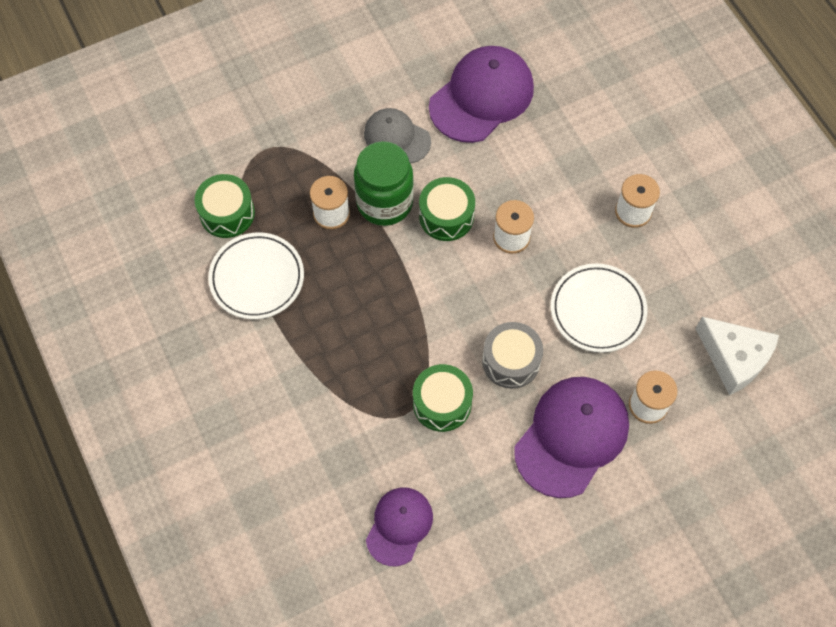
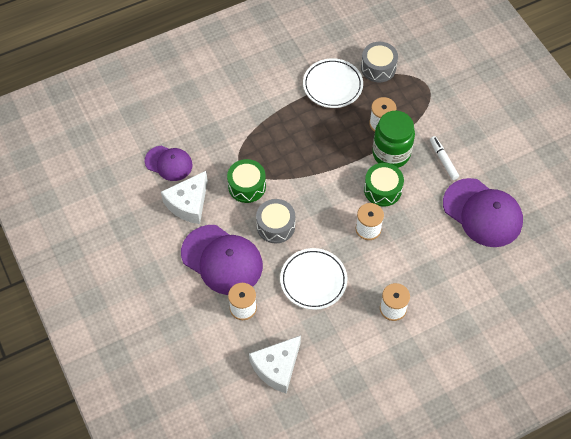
camera: 90 degrees right, 5 degrees down
green drum [194,174,255,238] -> grey drum [361,42,398,82]
grey cap [364,108,431,163] -> white marker [430,136,459,180]
none -> white cheese [161,171,208,224]

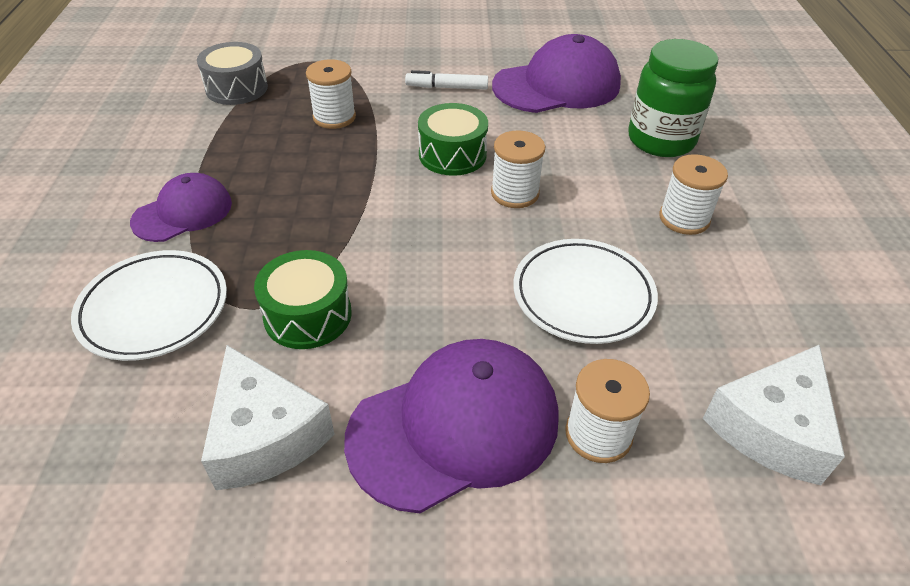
camera: 65 degrees left, 15 degrees down
purple cap [145,146,193,181] -> purple cap moved to [130,173,232,242]
white cheese [249,335,301,394] -> white cheese turned 60 degrees clockwise [703,344,845,485]
grey drum [256,199,295,244] -> none
white plate [303,58,363,108] -> white plate moved to [71,250,227,361]
green jar [372,111,415,168] -> green jar moved to [628,39,718,157]

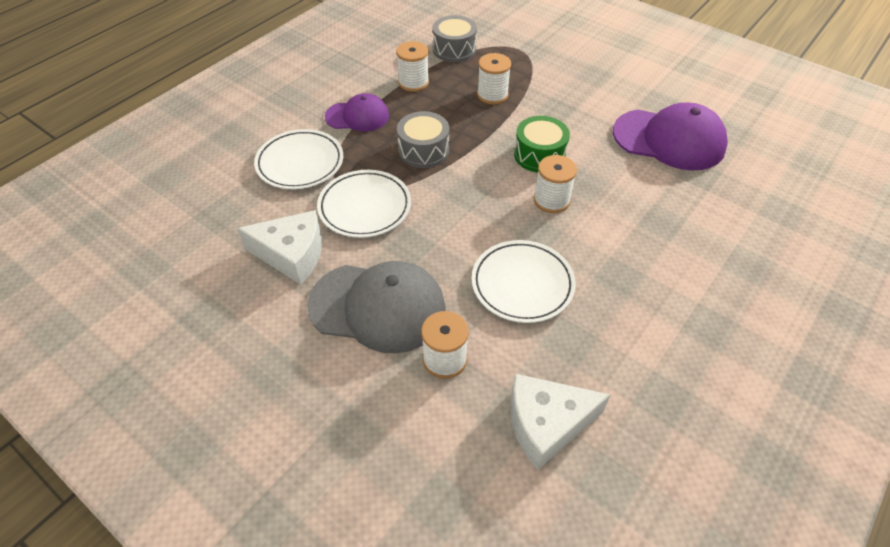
camera: 40 degrees right, 5 degrees up
white cheese [201,345,335,490] -> white cheese turned 90 degrees counterclockwise [237,210,322,285]
green drum [254,250,352,349] -> white plate [317,170,411,238]
purple cap [344,339,559,513] -> grey cap [307,261,446,354]
white marker [405,70,488,90] -> none
green jar [628,39,718,157] -> none
white spool [659,154,728,235] -> white spool moved to [396,41,429,92]
none -> grey drum [397,111,449,168]

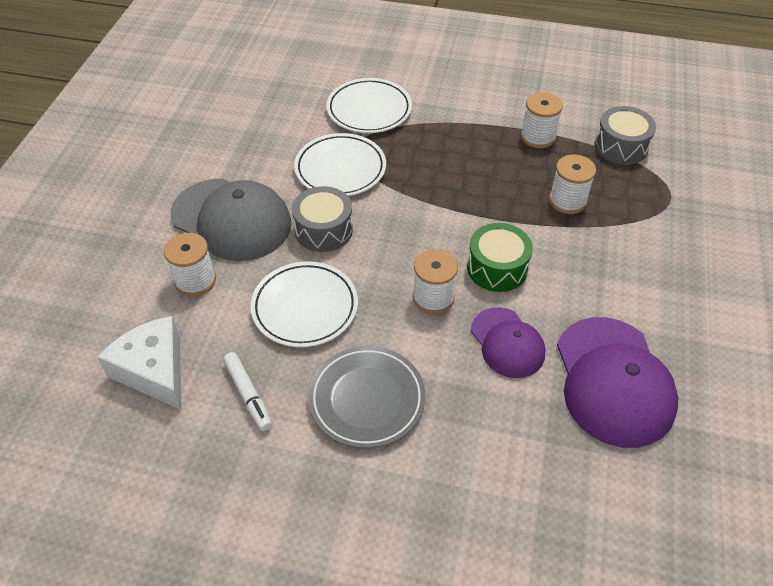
camera: 65 degrees right, 0 degrees up
white cheese [237,210,322,285] -> none
grey cap [307,261,446,354] -> grey cap turned 45 degrees counterclockwise [171,178,291,261]
purple cap [325,93,389,132] -> purple cap moved to [471,307,545,378]
grey drum [397,111,449,168] -> grey drum moved to [292,186,353,252]
none -> white marker [223,352,272,431]
none -> grey plate [308,346,425,448]

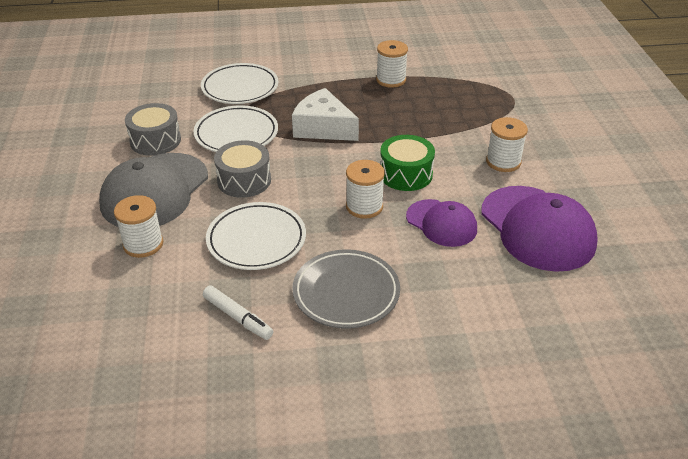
camera: 20 degrees left, 10 degrees down
white cheese [97,316,182,410] -> white cheese moved to [292,88,359,141]
grey cap [171,178,291,261] -> grey cap turned 105 degrees clockwise [99,153,208,227]
white spool [549,155,596,214] -> white spool moved to [486,117,528,172]
grey drum [595,106,656,165] -> grey drum moved to [125,103,181,156]

